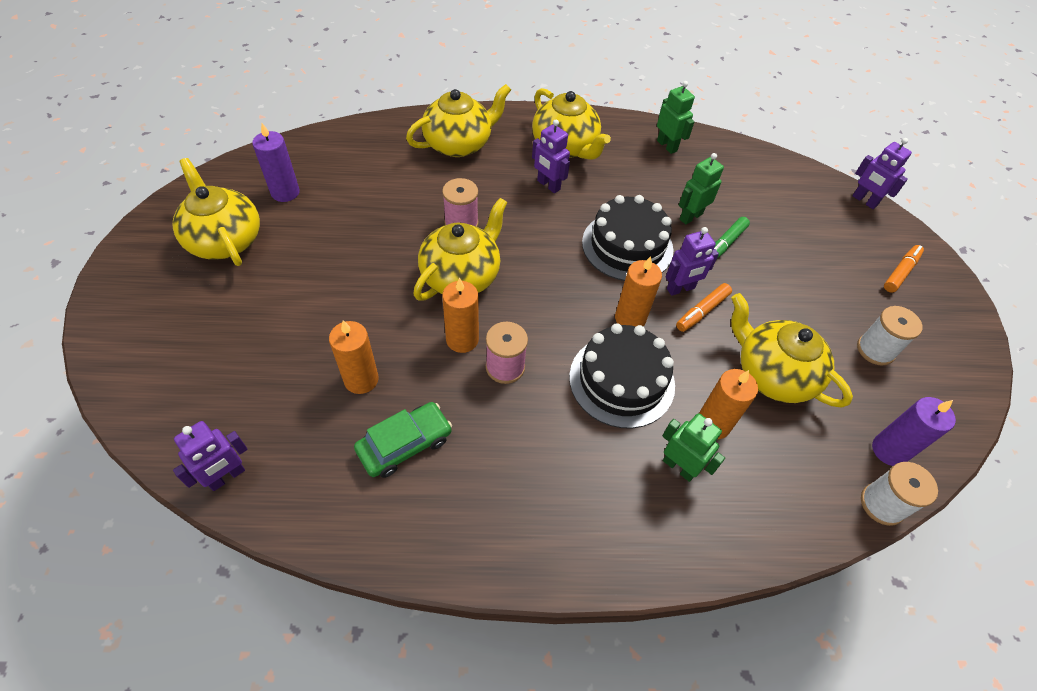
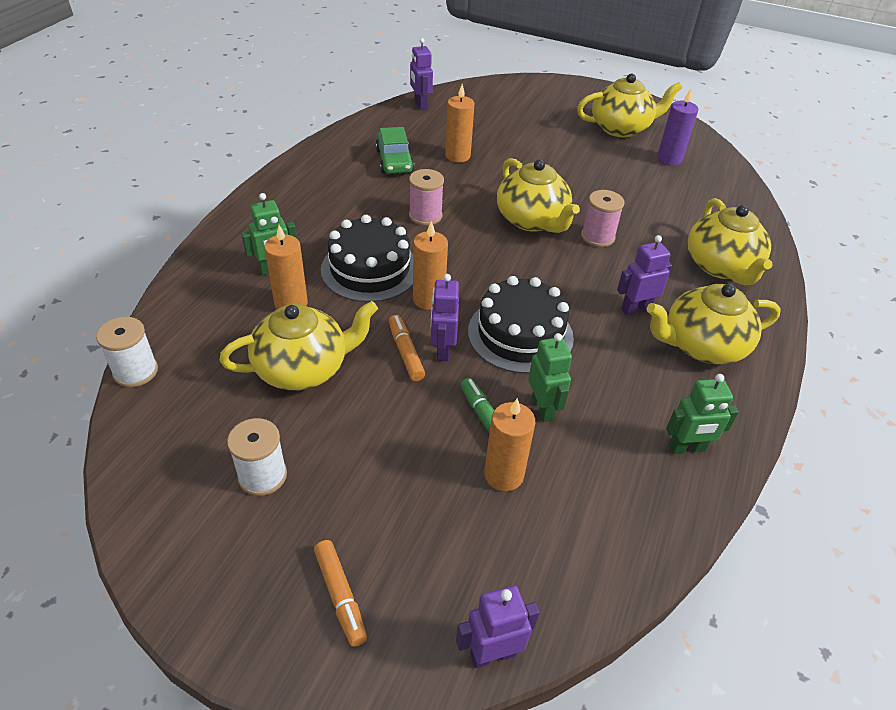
camera: 115 degrees right, 10 degrees down
orange candle [442,278,479,353] -> orange candle moved to [484,398,535,491]
purple candle [872,397,956,466] -> none

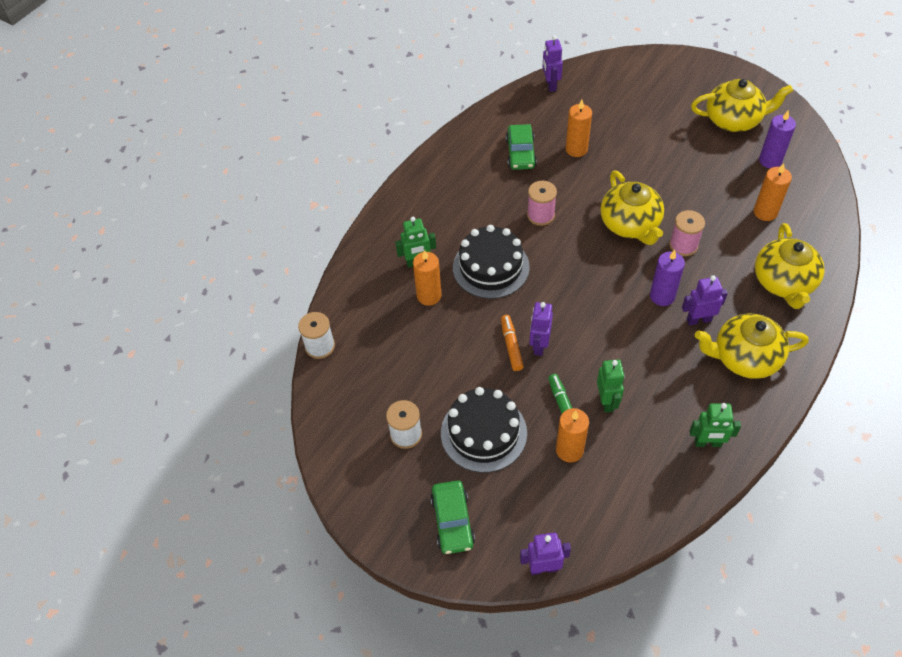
camera: 15 degrees right, 10 degrees up
yellow teapot [220,301,378,391] -> none
orange marker [314,540,367,647] -> green car [430,480,475,554]
orange candle [413,221,448,310] -> orange candle moved to [754,163,792,221]
black cake [468,276,574,374] -> black cake moved to [441,387,527,473]
none -> purple candle [650,250,685,306]

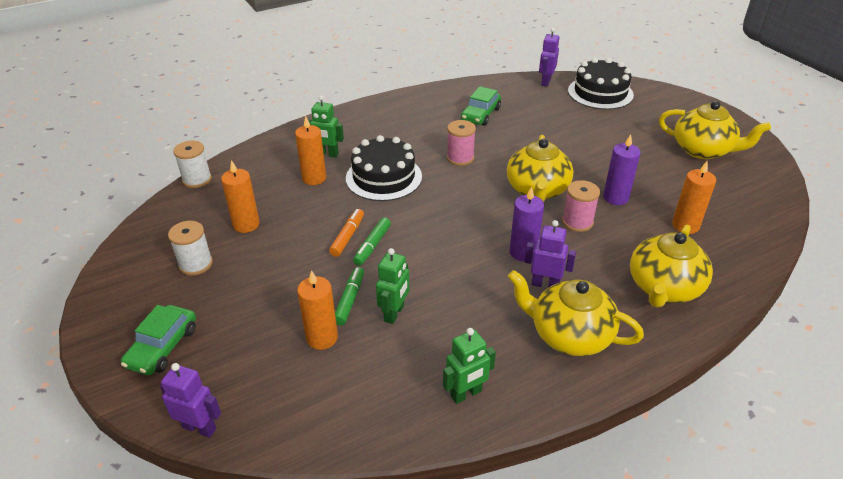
camera: 25 degrees right, 15 degrees down
black cake [441,387,527,473] -> black cake moved to [568,58,634,110]
purple robot [529,302,553,356] -> green marker [353,218,391,266]
orange candle [566,100,592,157] -> orange candle moved to [221,160,260,233]
green robot [690,403,741,447] -> green robot turned 60 degrees counterclockwise [443,328,496,404]
purple candle [759,110,796,168] -> purple candle moved to [603,134,641,205]

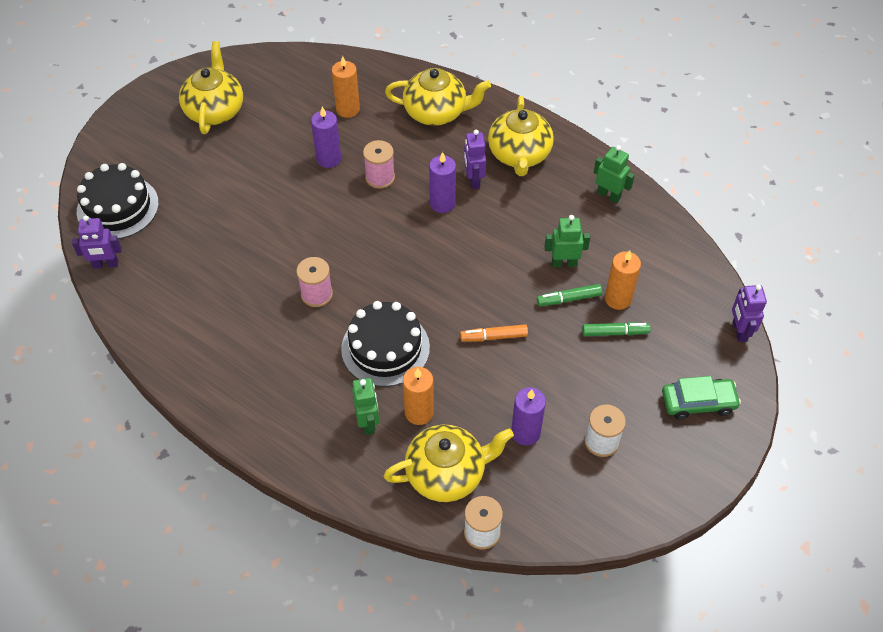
camera: 115 degrees left, 15 degrees up
orange candle [221,160,260,233] -> purple candle [511,387,546,446]
green marker [353,218,391,266] -> green marker moved to [582,322,651,336]
green car [461,86,501,126] -> none
yellow teapot [507,135,573,202] -> yellow teapot moved to [384,425,514,502]

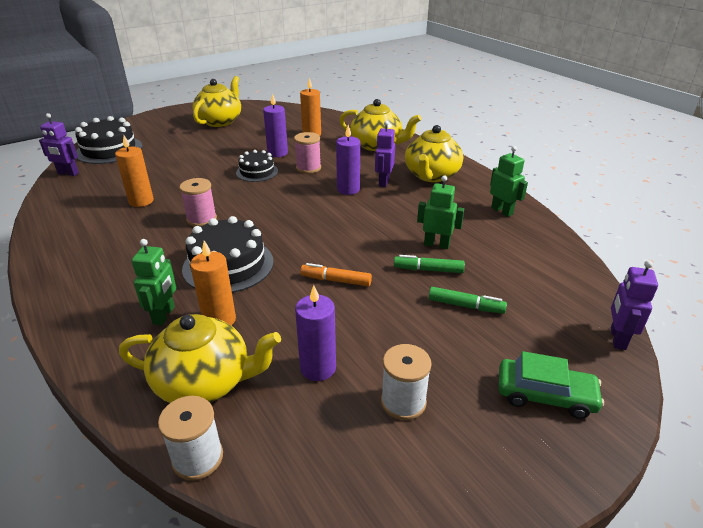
camera: 20 degrees right, 20 degrees down
orange candle [605,250,641,310] -> orange candle moved to [115,135,154,207]
none -> black cake [236,150,278,182]

